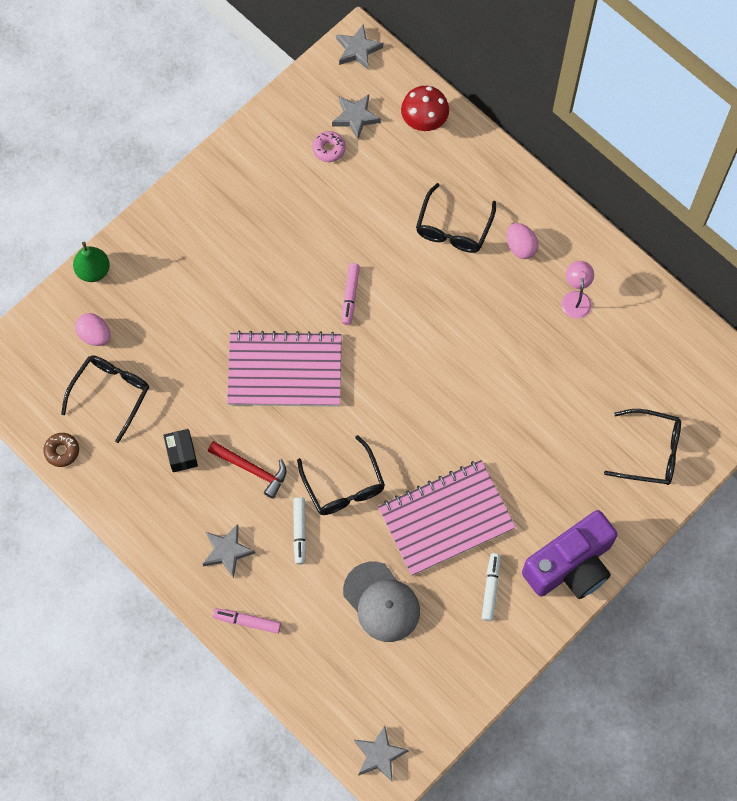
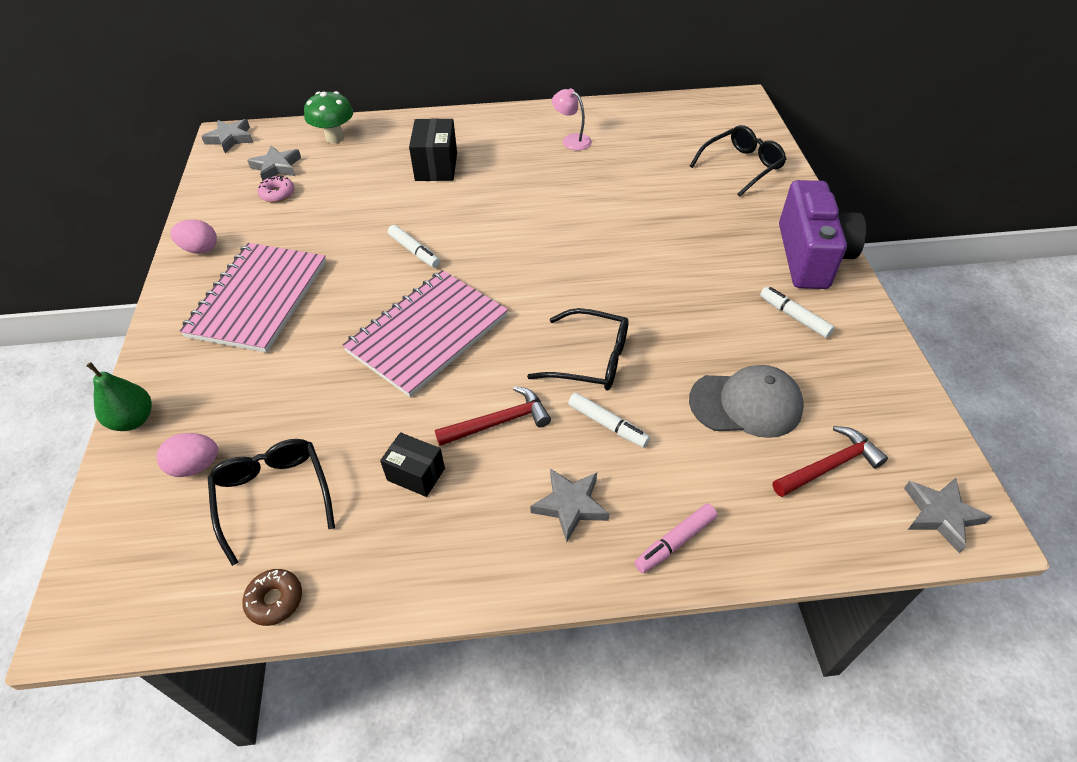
camera: 50 degrees left, 20 degrees down
pink marker [342,263,360,325] -> white marker [388,225,440,268]
pink notebook [378,460,516,576] -> pink notebook moved to [180,243,326,353]
red mushroom [401,86,449,131] -> green mushroom [304,91,353,143]
black glasses [416,183,496,253] -> black box [409,118,457,181]
pink egg [507,223,539,259] -> pink egg moved to [170,220,217,254]
none -> red hammer [773,426,888,497]

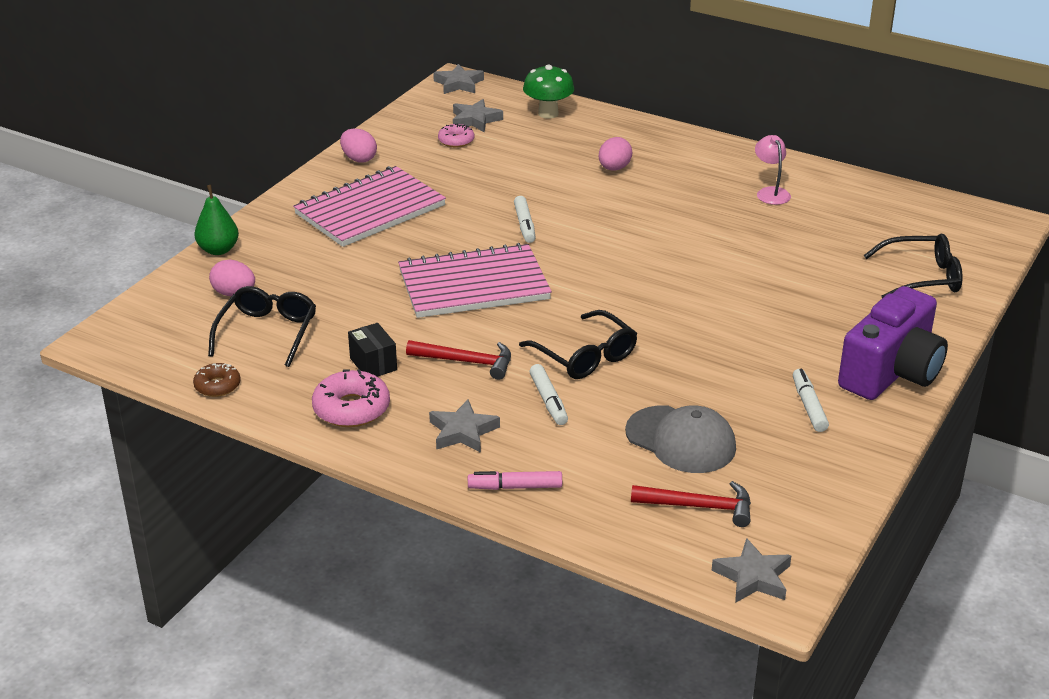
camera: 35 degrees right, 15 degrees down
black box [409,118,457,181] -> pink egg [599,137,632,171]
none -> pink donut [312,369,390,427]

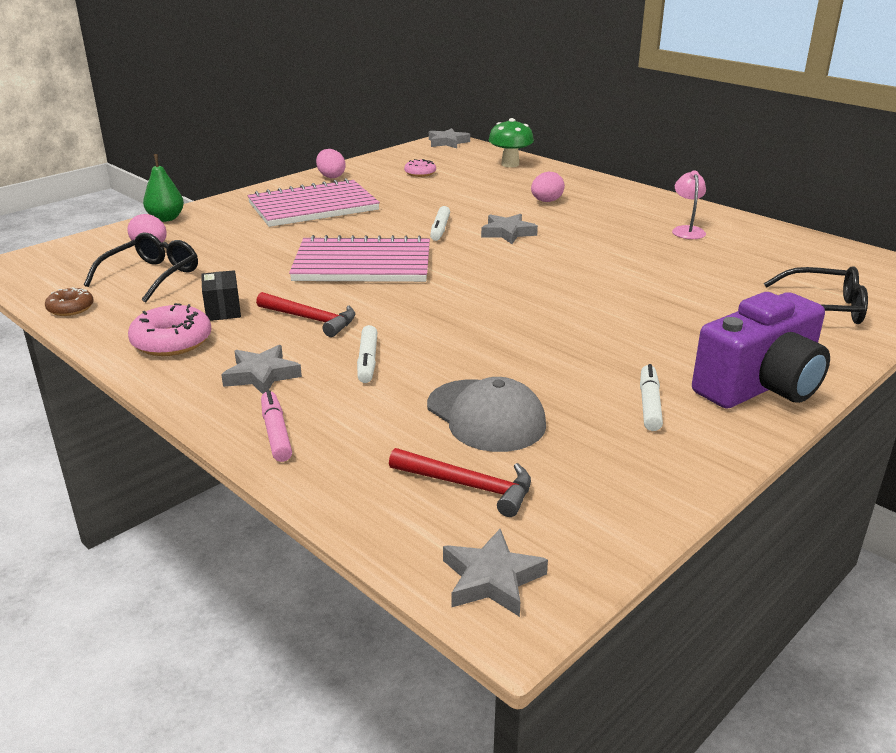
camera: 15 degrees right, 5 degrees down
grey star [453,99,503,132] -> grey star moved to [481,214,538,244]
pink marker [468,471,562,490] -> pink marker turned 60 degrees clockwise [261,390,292,462]
black glasses [519,310,637,379] -> none

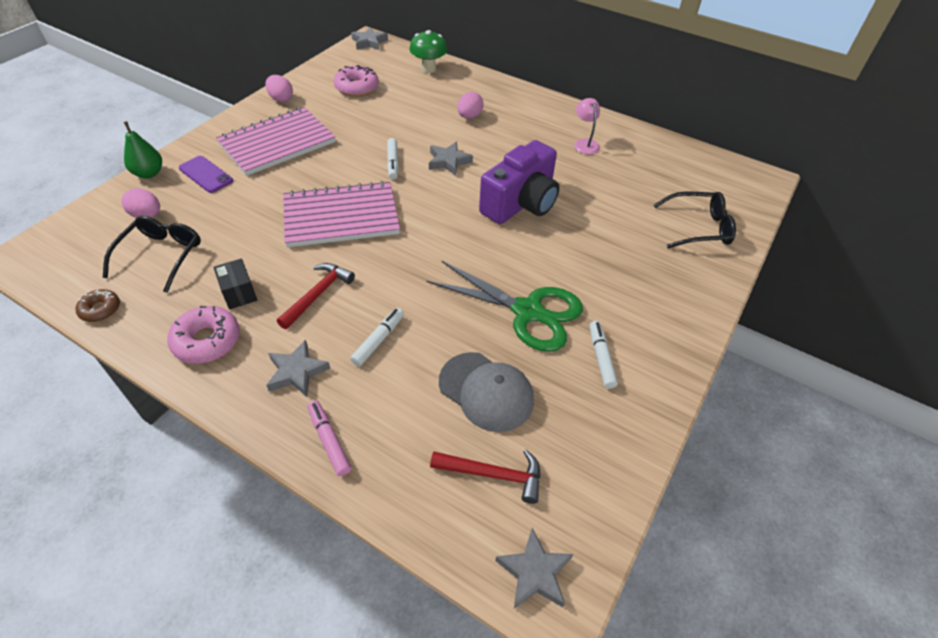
camera: 15 degrees left, 20 degrees up
red hammer [256,292,355,337] -> red hammer turned 75 degrees counterclockwise [277,263,355,329]
white marker [357,325,377,383] -> white marker turned 135 degrees counterclockwise [350,308,404,366]
pink donut [404,159,436,177] -> pink donut [334,65,379,97], size x1.64
purple camera [692,292,830,409] -> purple camera moved to [479,140,560,224]
none -> purple phone [179,156,233,193]
none -> green scissors [427,260,583,352]

